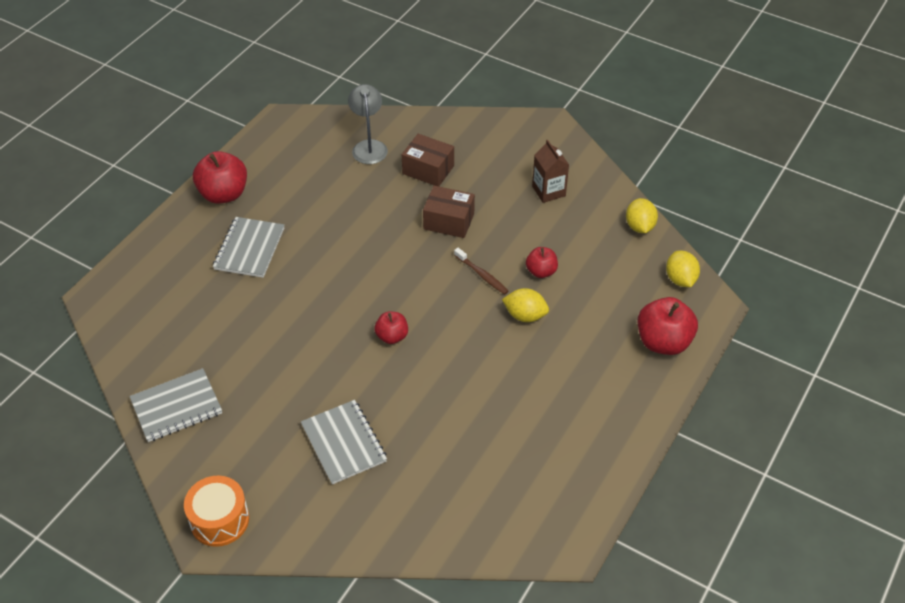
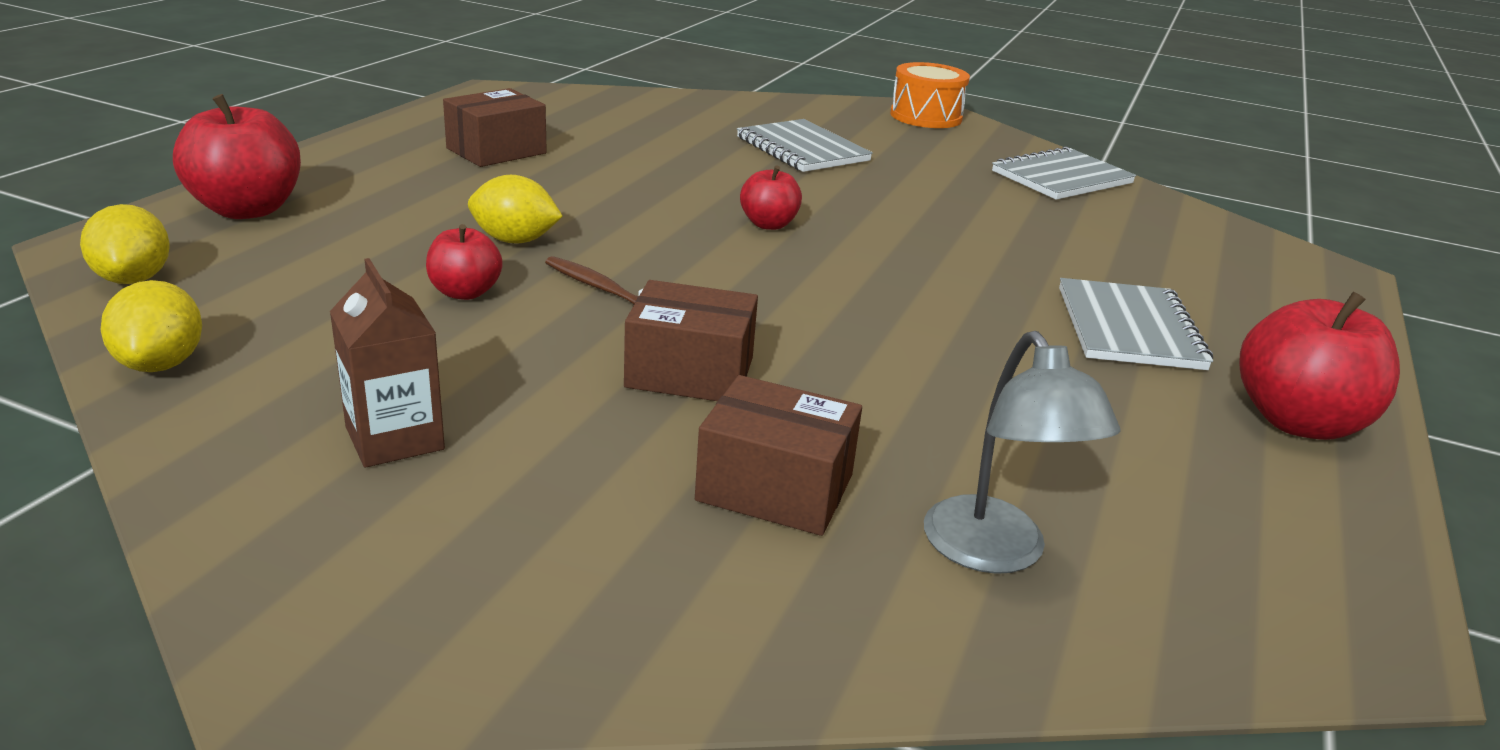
camera: 170 degrees right, 20 degrees down
none -> brown box [443,88,547,167]

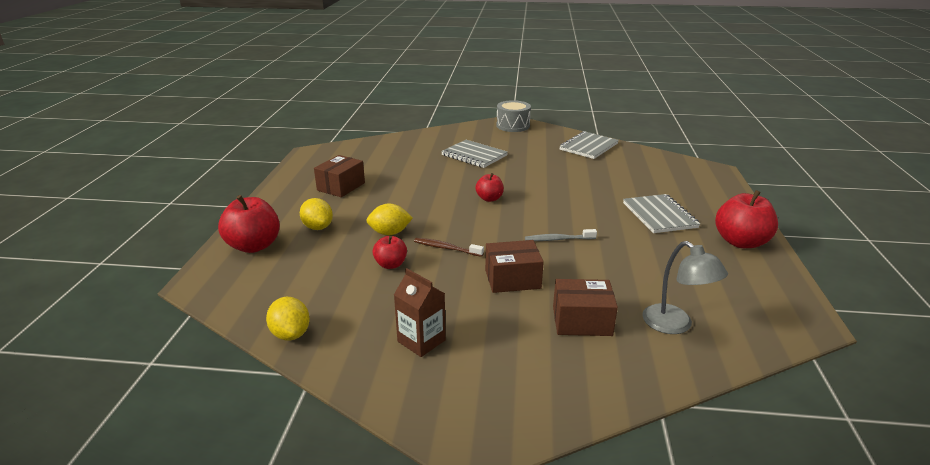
camera: 15 degrees left, 0 degrees up
yellow lemon [80,204,170,284] -> yellow lemon moved to [300,198,333,230]
orange drum [890,62,970,128] -> grey drum [496,100,531,132]
none -> grey toothbrush [525,229,597,241]

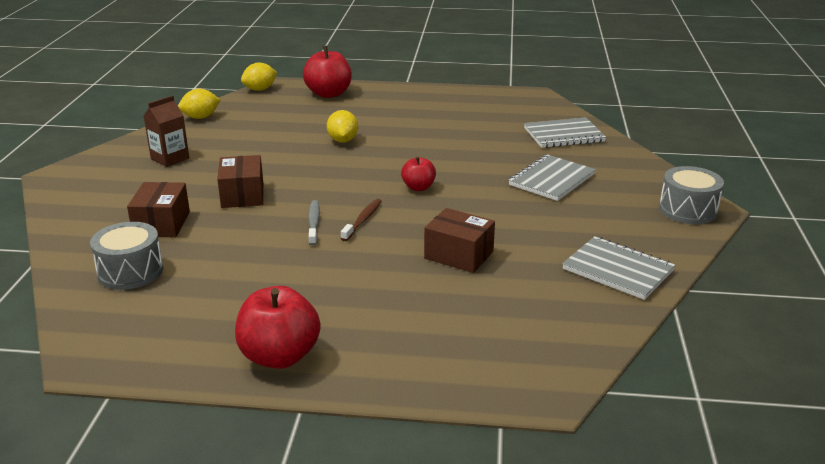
camera: 90 degrees right, 0 degrees up
yellow lemon [300,198,333,230] -> yellow lemon moved to [241,63,277,91]
brown box [314,155,365,197] -> brown box moved to [424,208,495,273]
red apple [373,235,407,269] -> none
brown toothbrush [414,238,484,257] -> brown toothbrush moved to [341,199,382,241]
grey notebook [623,194,700,233] -> grey notebook moved to [524,117,606,148]
grey lamp [642,241,728,334] -> grey drum [90,222,164,290]

